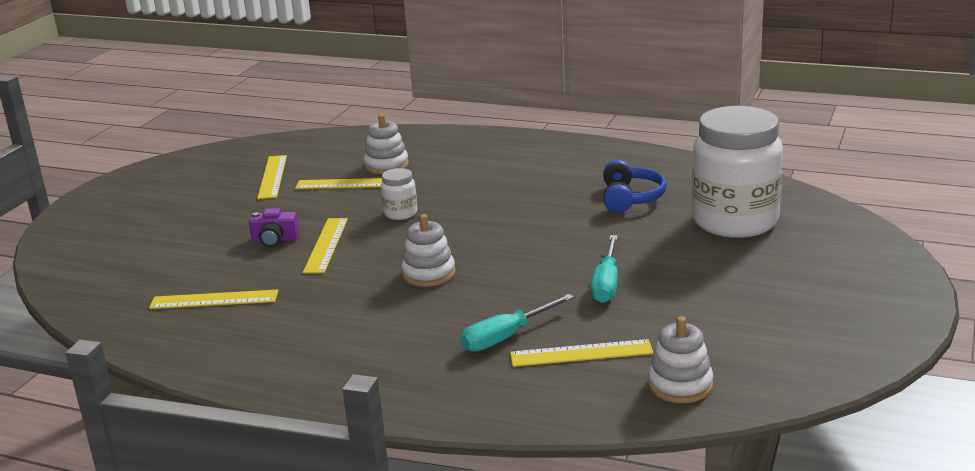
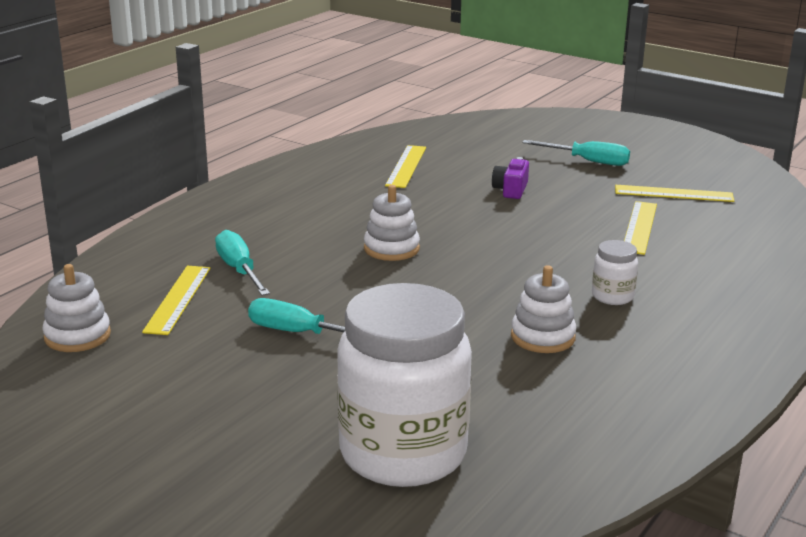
camera: 100 degrees right, 0 degrees up
yellow ruler [303,218,348,274] -> none
white stacking toy [364,114,409,174] -> white stacking toy moved to [511,265,576,353]
white jar [381,168,417,220] -> white jar moved to [592,240,638,305]
blue headphones [603,160,666,213] -> none
none -> turquoise screwdriver [522,140,630,166]

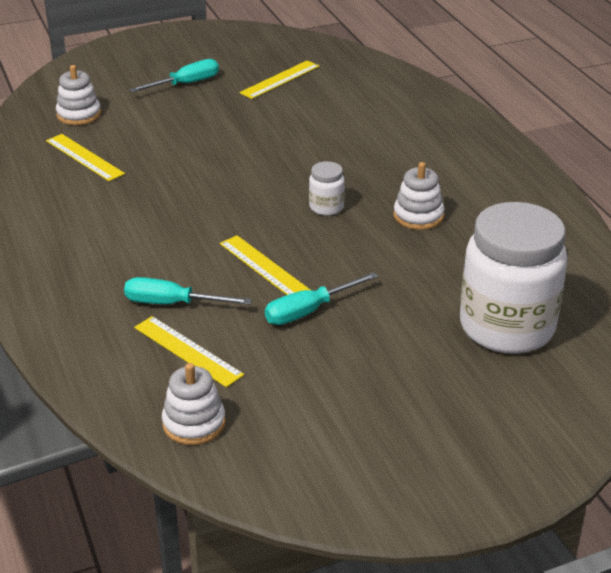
camera: 55 degrees left, 10 degrees up
white stacking toy [364,185,420,261] -> white stacking toy moved to [56,65,101,125]
purple camera [492,157,529,199] -> none
white jar [592,240,638,305] -> white jar moved to [309,161,345,216]
yellow ruler [624,201,657,255] -> yellow ruler moved to [220,235,310,295]

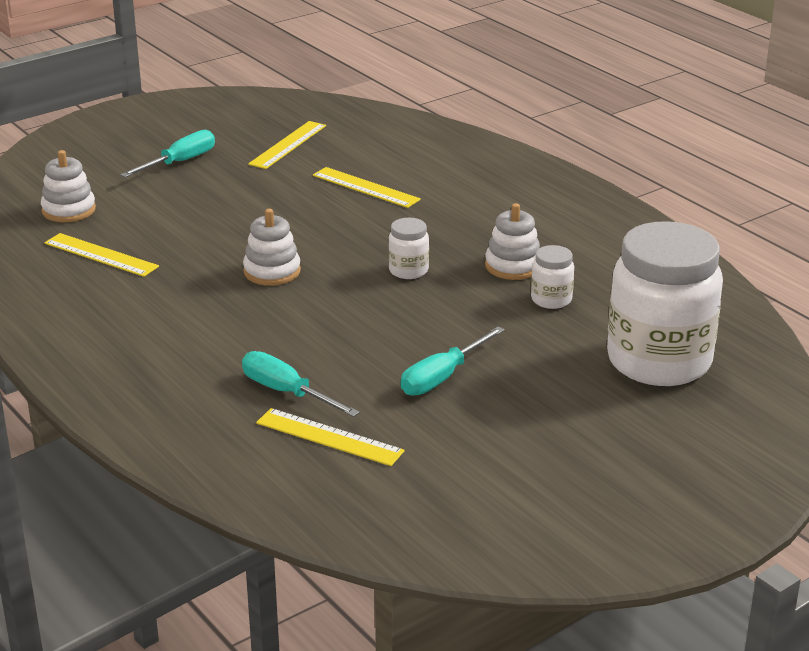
camera: 15 degrees left, 5 degrees down
turquoise screwdriver [124,277,252,305] -> turquoise screwdriver turned 45 degrees clockwise [242,351,360,417]
white stacking toy [162,363,226,445] -> white stacking toy moved to [243,209,301,286]
yellow ruler [220,235,310,295] -> yellow ruler moved to [313,167,421,208]
none -> white jar [531,245,574,309]

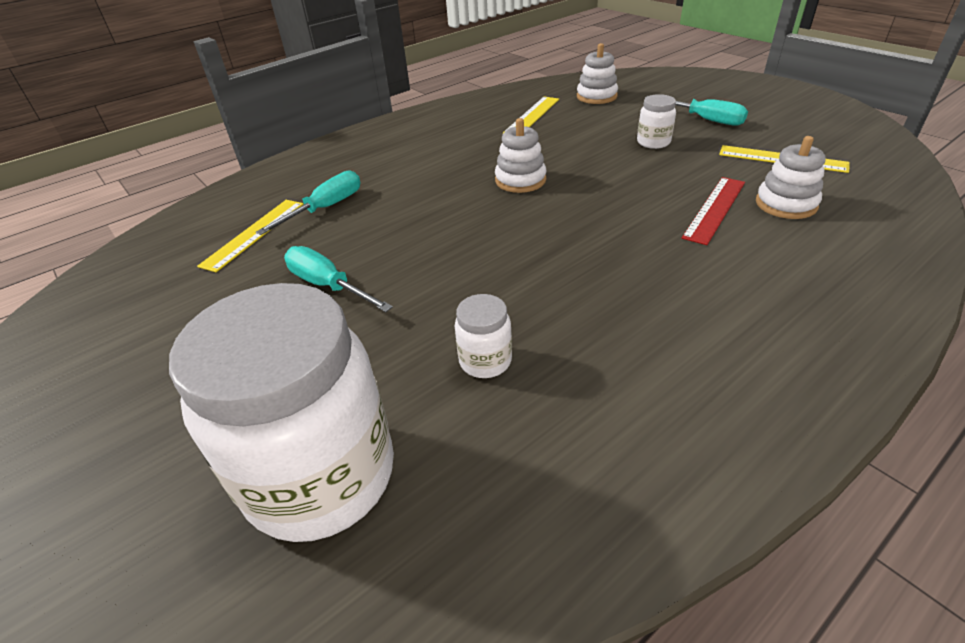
camera: 90 degrees right, 10 degrees up
yellow ruler [313,167,421,208] -> red ruler [682,177,745,245]
white jar [388,218,429,279] -> white jar moved to [637,94,676,149]
white stacking toy [485,203,540,280] -> white stacking toy moved to [756,136,826,219]

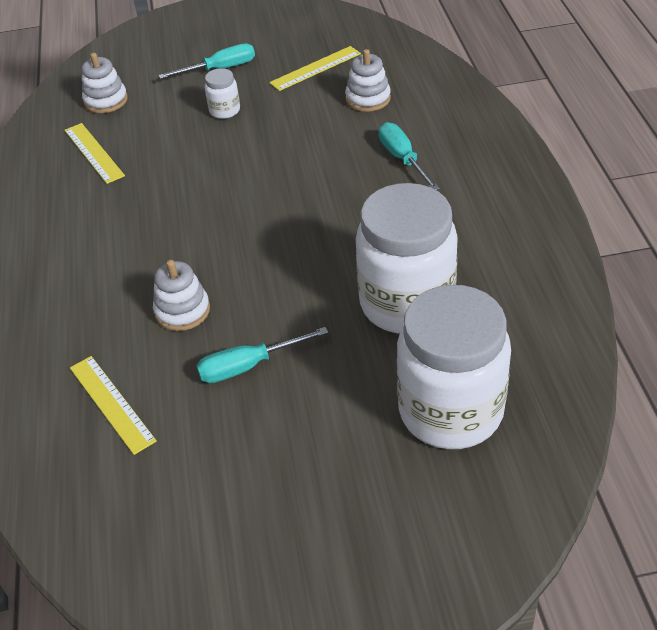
camera: 60 degrees left, 5 degrees up
turquoise screwdriver [256,170,361,235] -> turquoise screwdriver moved to [378,122,440,190]
white jar [455,294,512,378] -> white jar [356,183,458,334], size x2.39
white stacking toy [495,118,546,193] -> white stacking toy moved to [153,260,210,331]
red ruler [682,177,745,245] -> none

